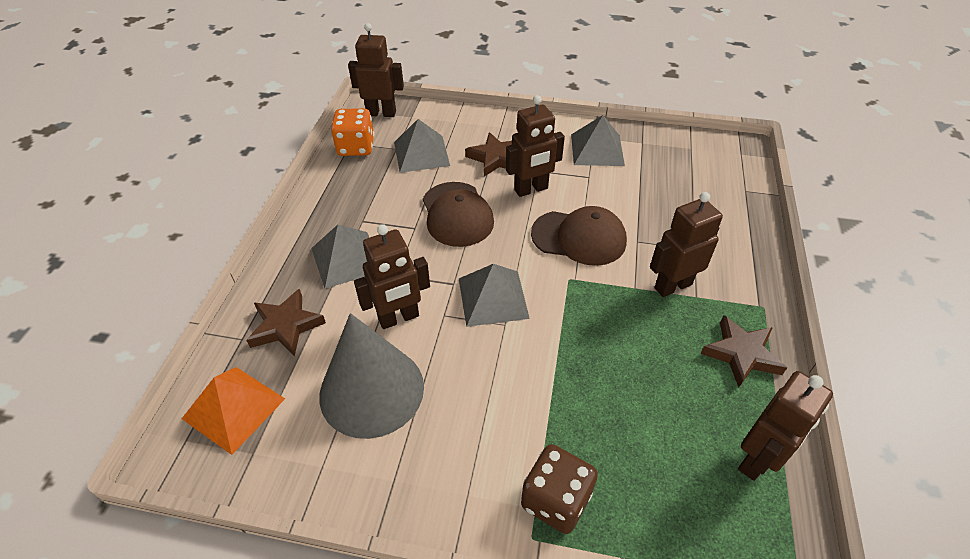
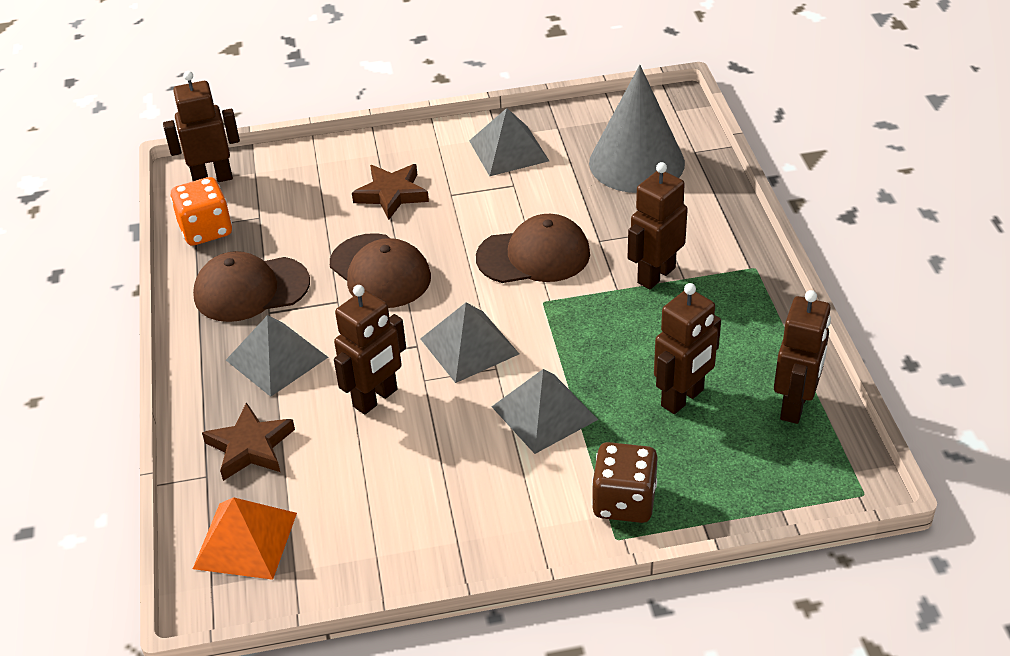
camera: 20 degrees left, 5 degrees down
grey cone [319,313,424,439] -> grey cone moved to [589,65,685,193]
grey pyramid [394,119,450,173] -> grey pyramid moved to [492,369,599,454]
brown robot [506,95,565,197] -> brown robot moved to [654,283,721,414]
brown star [701,315,787,388] -> none
none -> brown cap [193,251,310,322]

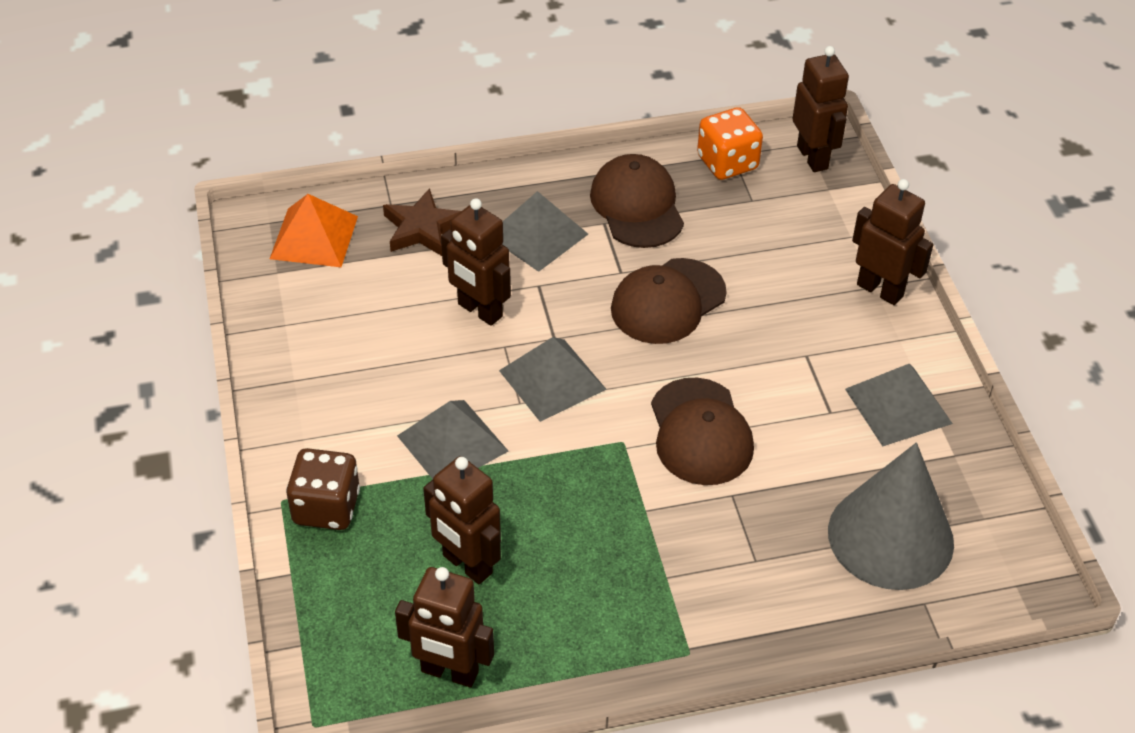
camera: 85 degrees right, 5 degrees up
brown star [352,164,429,220] -> none
brown robot [628,162,688,289] -> brown robot moved to [852,179,933,305]

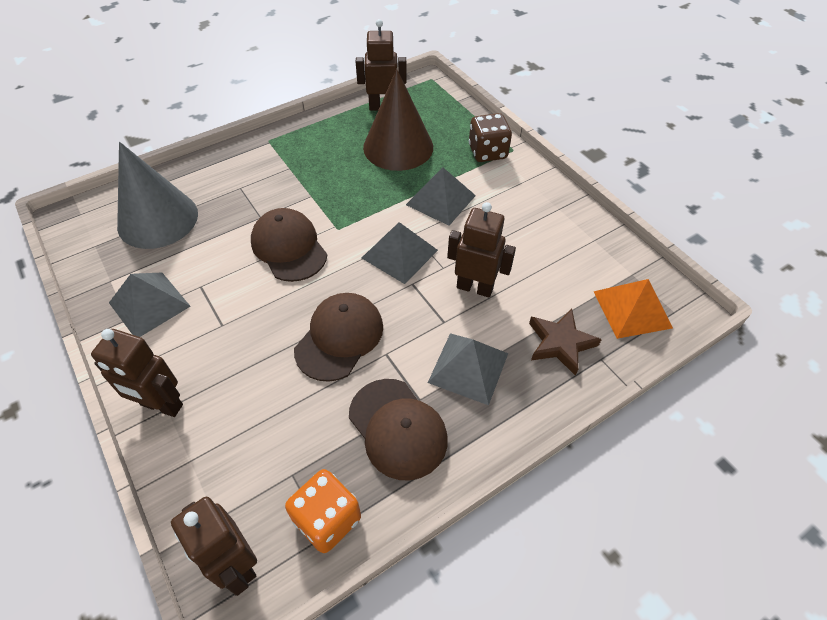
camera: 160 degrees right, 5 degrees up
brown robot [423,456,501,584] -> brown cone [363,69,433,171]

